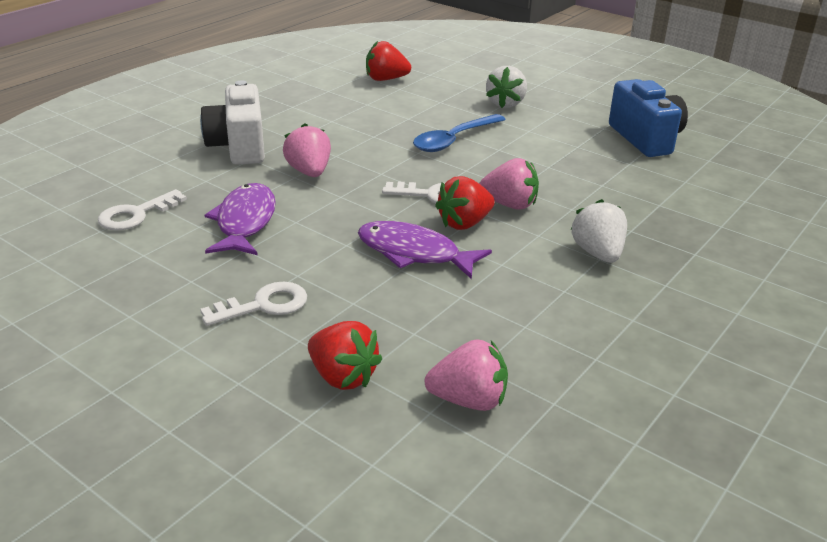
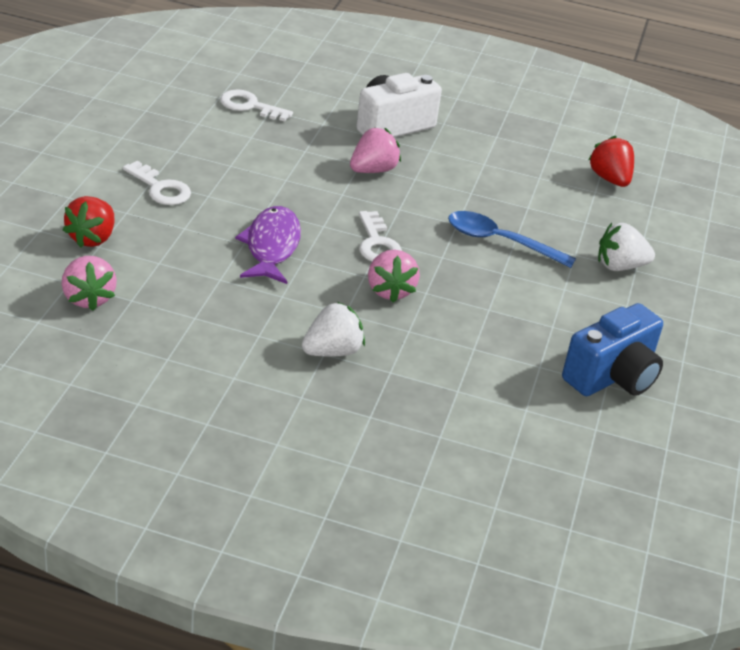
camera: 65 degrees right, 5 degrees up
purple fish [205,183,276,255] -> none
red strawberry [435,176,495,230] -> none

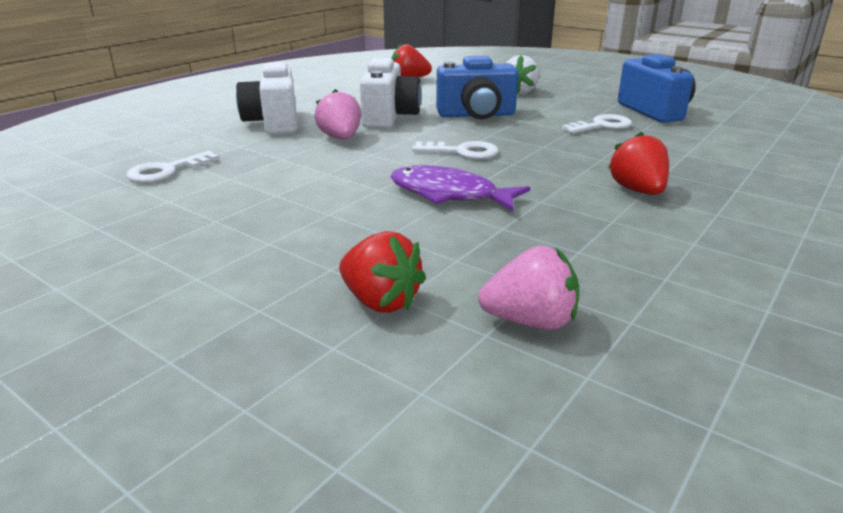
camera: 65 degrees left, 10 degrees down
white key [123,161,191,205] -> white key moved to [562,114,632,133]
white strawberry [302,302,365,357] -> red strawberry [608,132,669,195]
pink strawberry [368,250,420,303] -> none
blue spoon [448,211,576,268] -> blue camera [436,56,518,119]
none -> white camera [360,58,422,128]

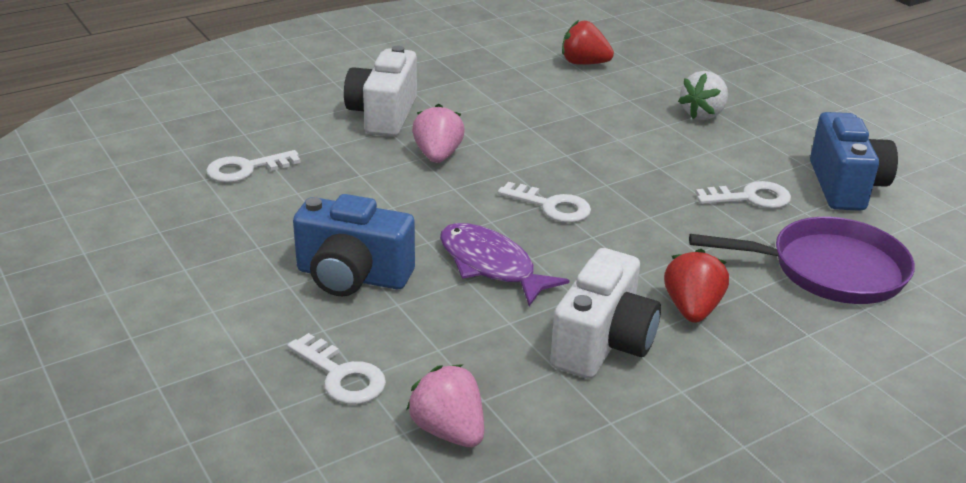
camera: 20 degrees right, 5 degrees up
red strawberry [339,231,426,313] -> white key [287,333,386,404]
white camera [360,58,422,128] -> white camera moved to [550,248,661,379]
blue camera [436,56,518,119] -> blue camera moved to [293,194,415,296]
pink strawberry [478,246,579,330] -> pink strawberry turned 150 degrees counterclockwise [406,364,484,447]
none -> purple pan [689,217,915,304]

